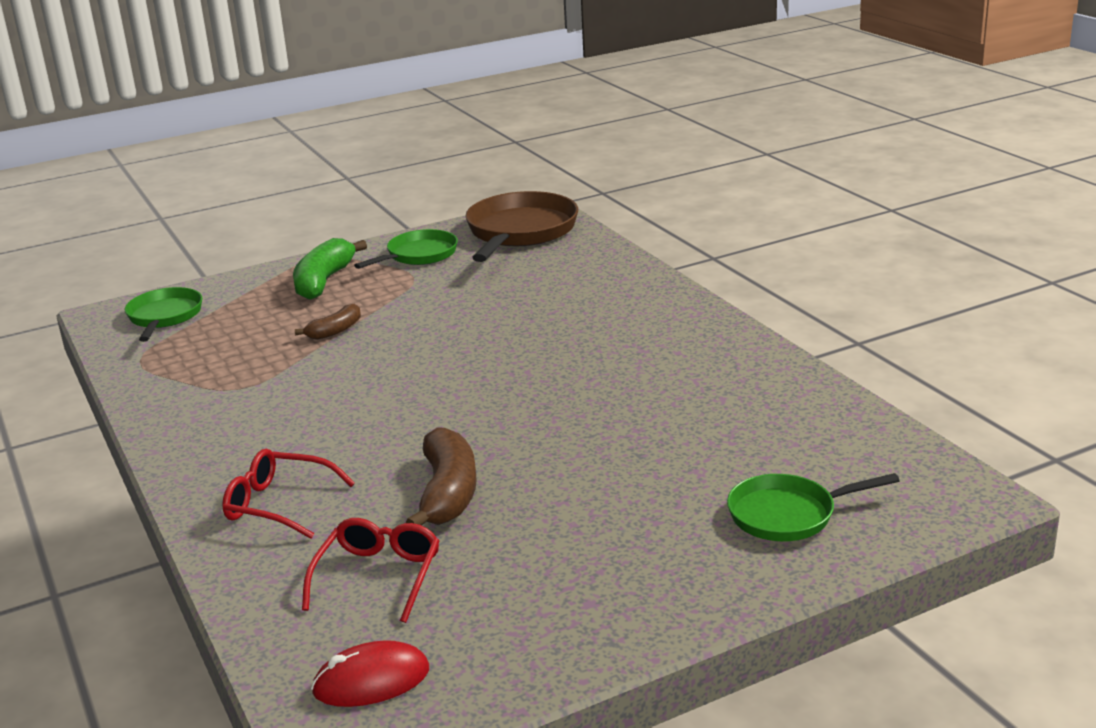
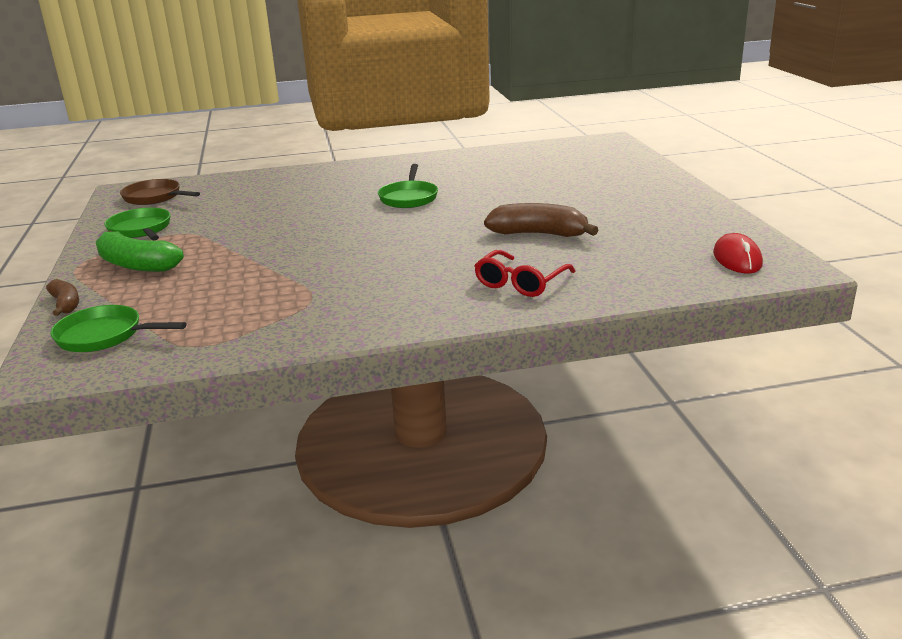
camera: 75 degrees left, 0 degrees up
brown banana [295,304,361,340] -> brown banana moved to [46,279,79,316]
red glasses [302,518,439,623] -> none
brown pan [465,191,578,262] -> brown pan [120,179,200,205], size x0.61
green pan [727,473,900,541] -> green pan moved to [378,164,438,208]

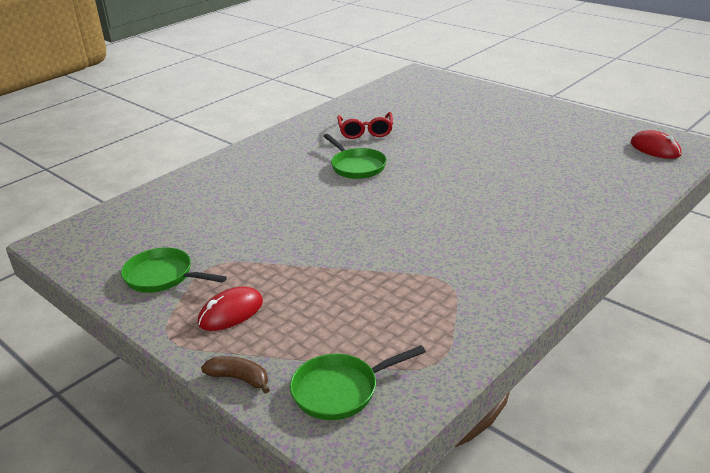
camera: 35 degrees left, 5 degrees up
green banana [96,231,184,272] -> red mouse [198,286,263,331]
brown pan [120,179,200,205] -> none
red glasses [474,250,576,297] -> red glasses moved to [337,112,393,139]
brown banana [484,203,599,237] -> none

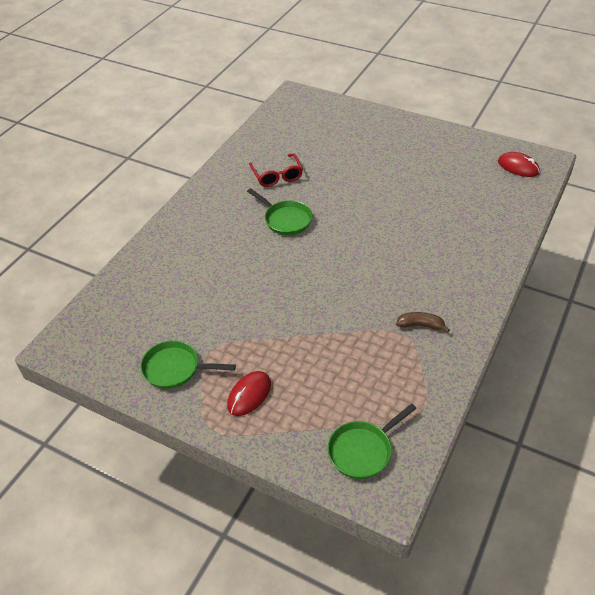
camera: 15 degrees left, 15 degrees up
brown banana [201,356,270,394] -> brown banana moved to [396,312,450,333]

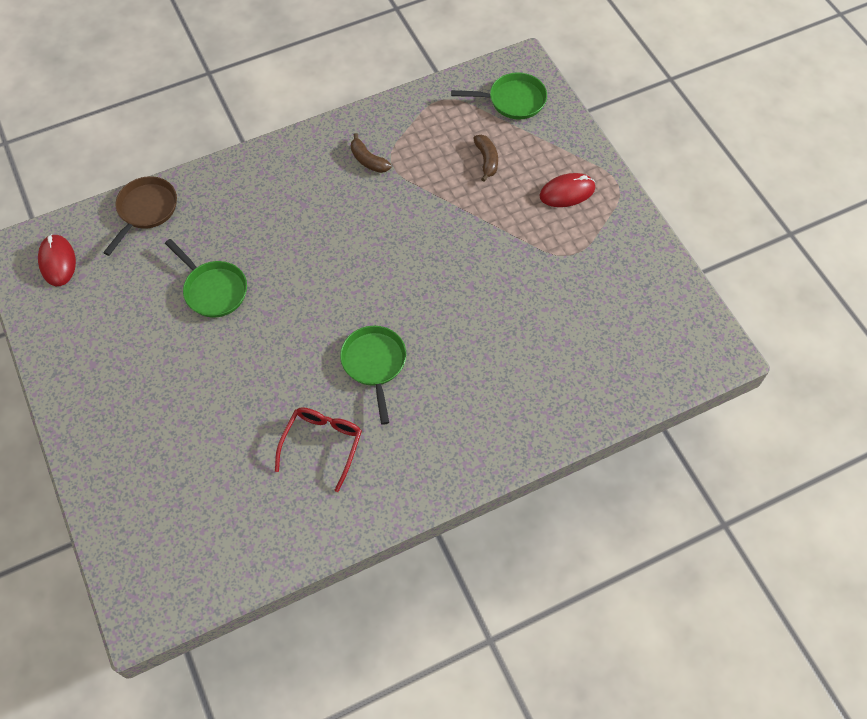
camera: 145 degrees left, 15 degrees up
green pan [141,340,236,389] -> green pan moved to [165,239,247,317]
none -> brown pan [103,176,177,256]
none -> brown banana [473,135,498,182]

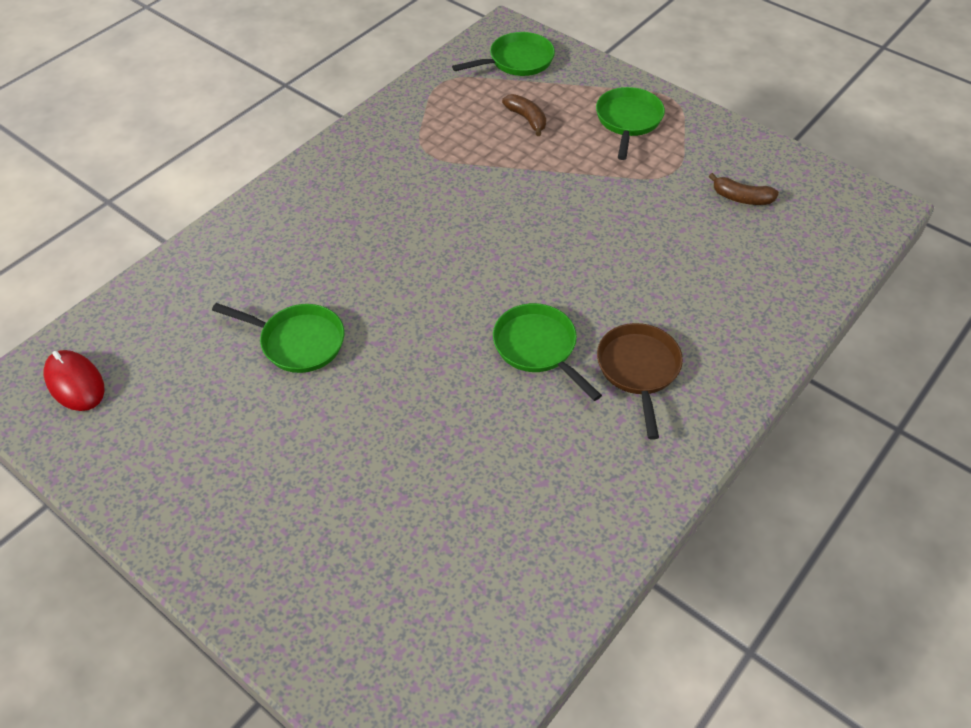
camera: 25 degrees left, 10 degrees down
brown pan [103,176,177,256] -> brown pan moved to [597,323,683,440]
red glasses [275,407,362,492] -> none
brown banana [351,133,392,173] -> brown banana moved to [709,173,779,205]
red mouse [539,173,595,207] -> green pan [596,87,665,160]

